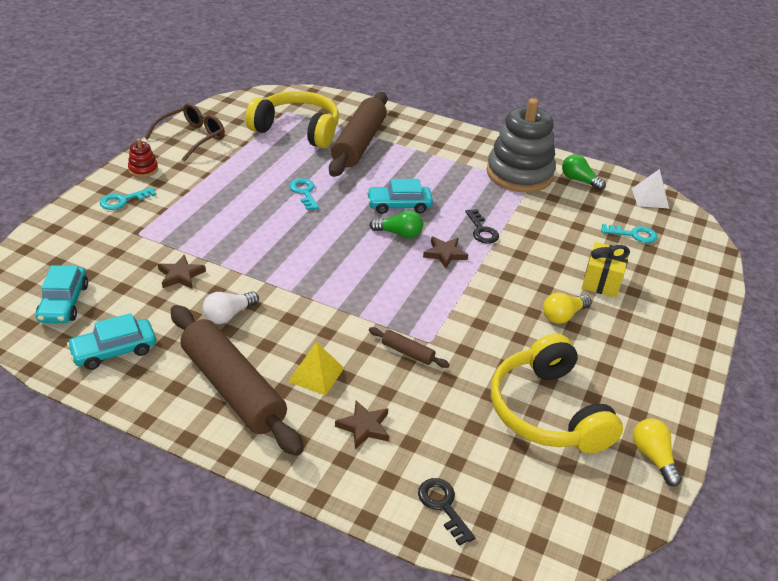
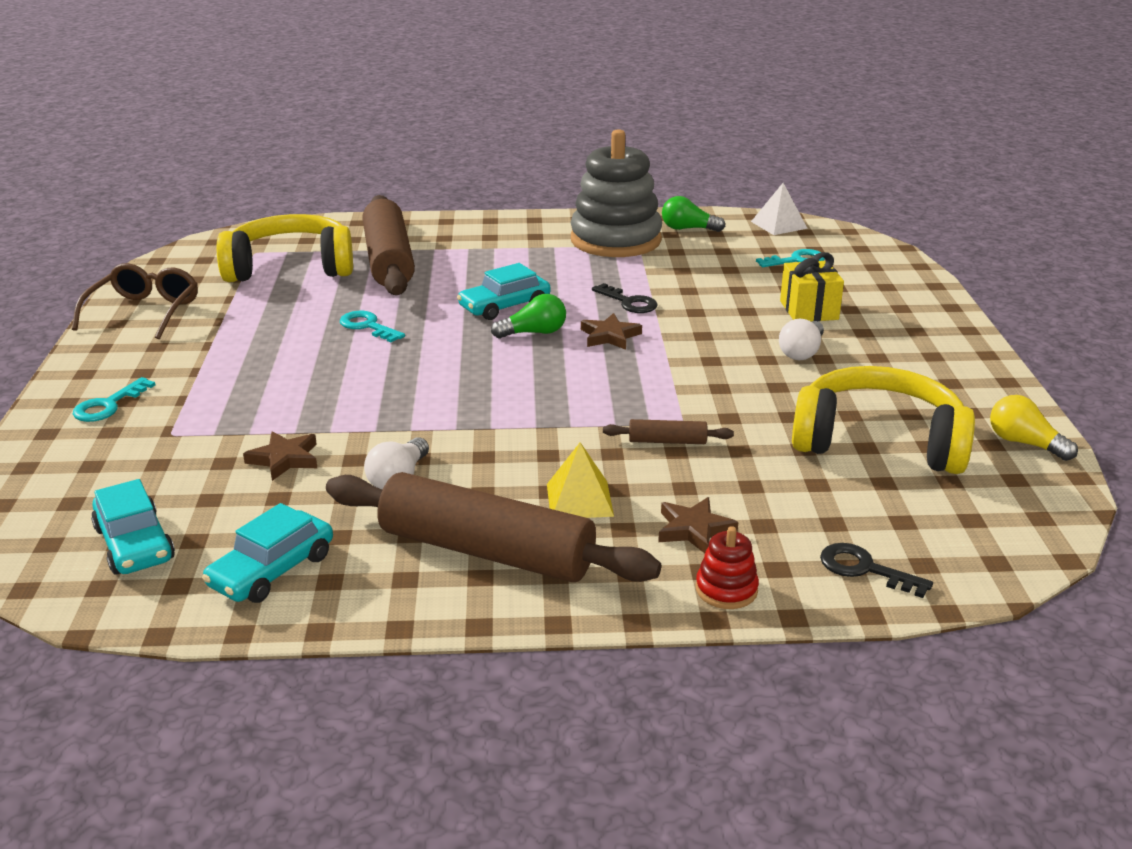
camera: 25 degrees left, 10 degrees down
red stacking toy [128,138,158,177] -> red stacking toy moved to [696,526,759,609]
yellow headphones [491,334,623,453] -> yellow headphones turned 150 degrees clockwise [792,366,975,474]
yellow light bulb [543,292,591,324] -> white light bulb [779,319,824,360]

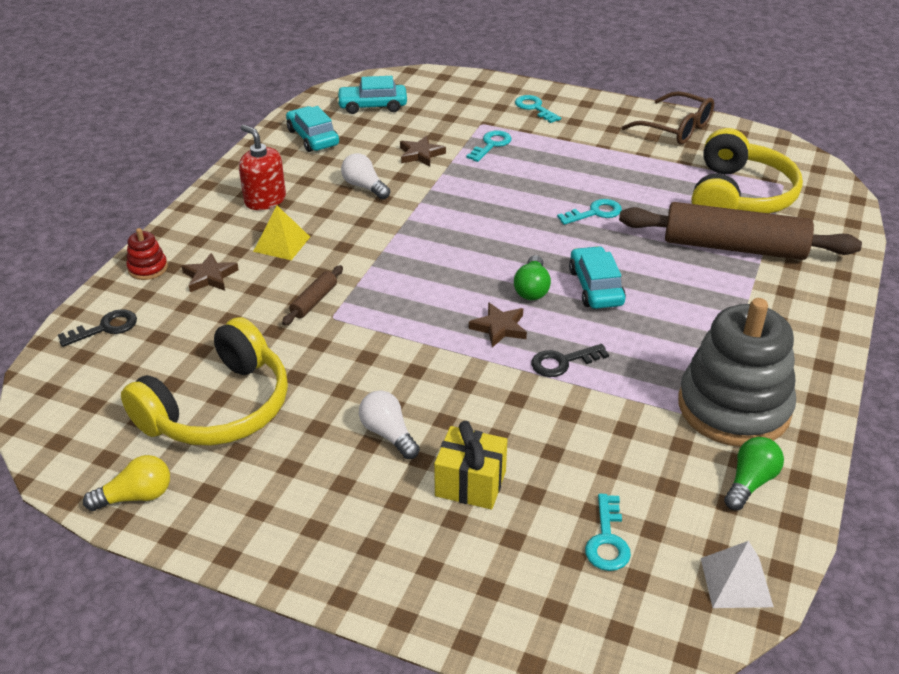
camera: 115 degrees right, 10 degrees up
brown rolling pin [326,472,661,582] -> red soap dispenser [239,125,286,210]
none -> turquoise key [467,130,512,162]

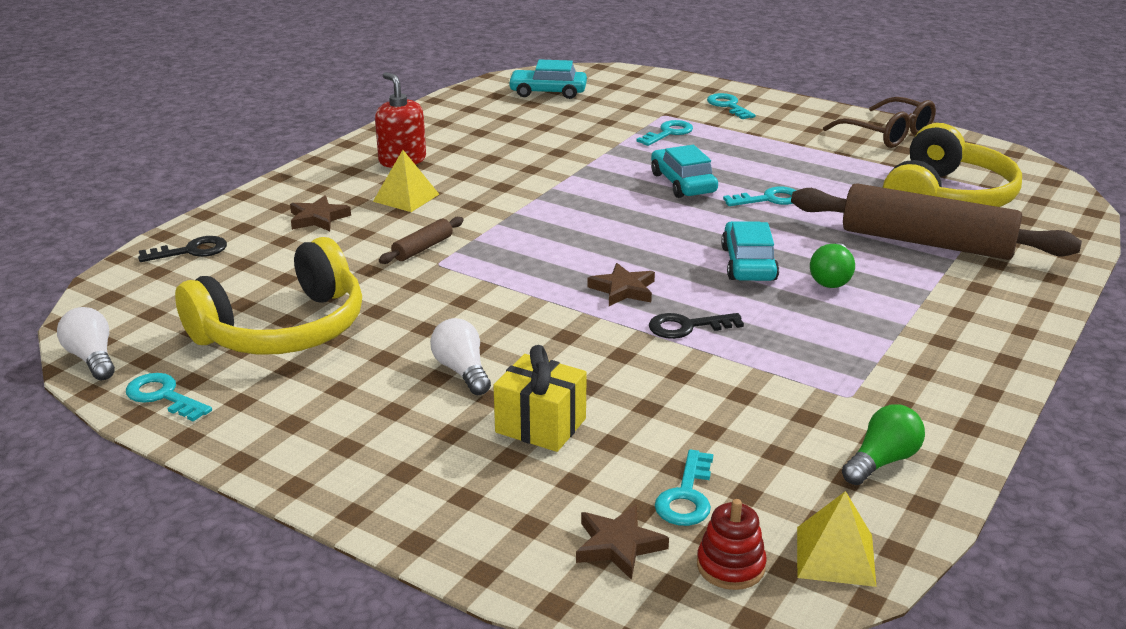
camera: 10 degrees right, 10 degrees down
yellow light bulb [83,455,170,511] -> turquoise key [126,373,212,421]
red stacking toy [126,228,168,280] -> red stacking toy moved to [697,499,767,590]
turquoise car [286,106,339,152] -> turquoise car moved to [651,145,718,198]
white light bulb [341,153,390,199] -> white light bulb moved to [57,307,115,381]
brown star [400,135,446,167] -> brown star moved to [576,505,669,580]
green light bulb [514,255,551,300] -> green light bulb moved to [810,243,855,288]
grey stacking toy [678,298,796,447] -> none
white pyramid [701,541,774,608] -> yellow pyramid [797,491,876,587]

